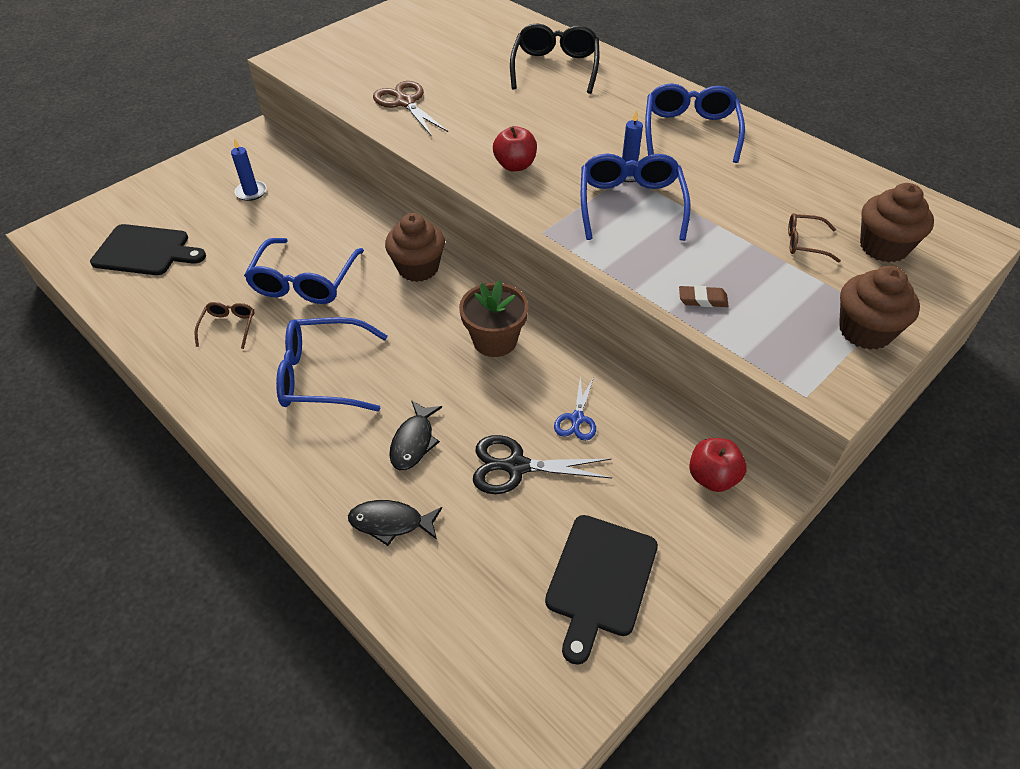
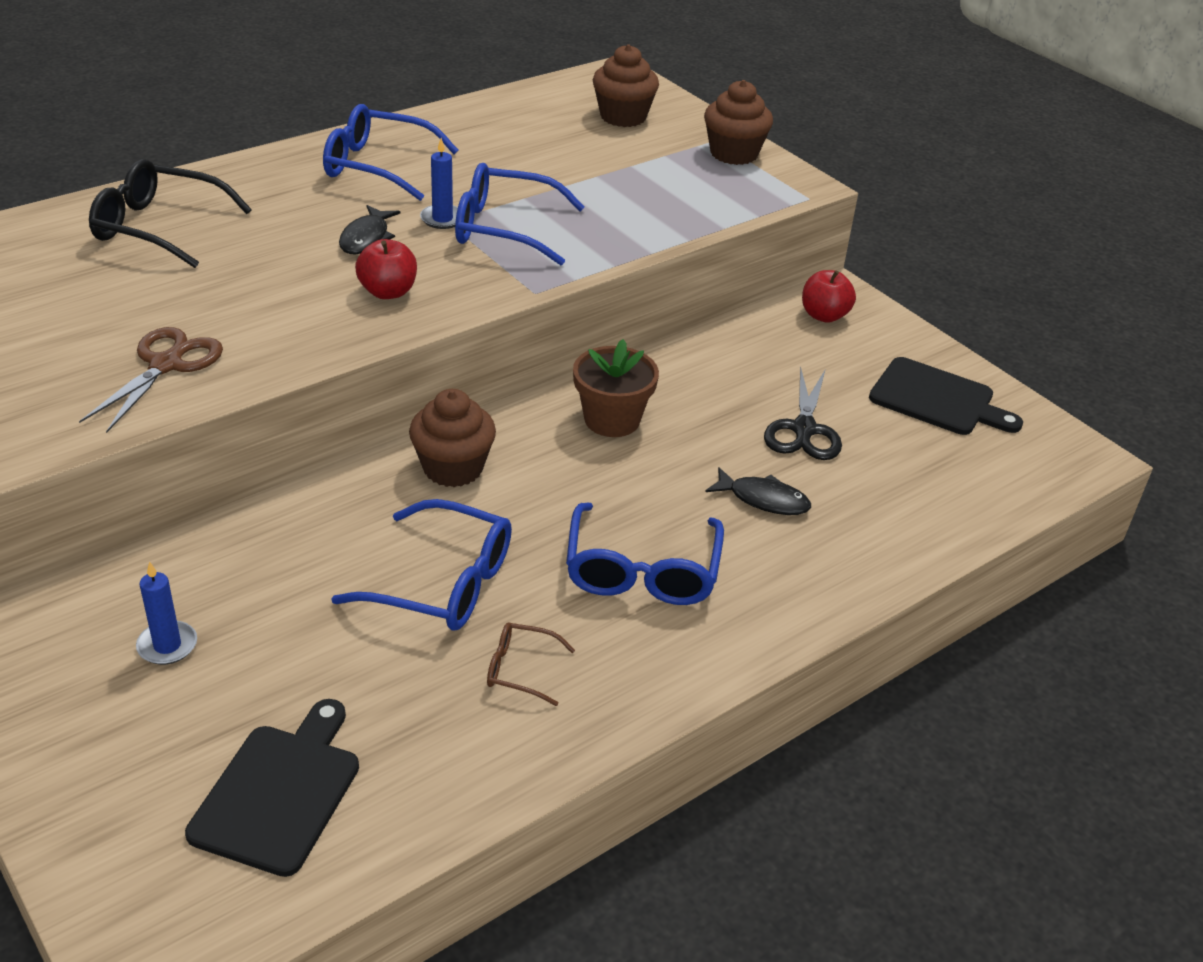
camera: 85 degrees left, 10 degrees down
black fish [348,500,442,546] -> black fish moved to [339,205,400,254]
brown scissors [373,81,448,136] -> brown scissors turned 135 degrees clockwise [79,327,223,433]
blue scissors [554,375,596,441] -> none
brown eraser [679,286,729,307] -> none
brown glasses [788,213,841,263] -> none

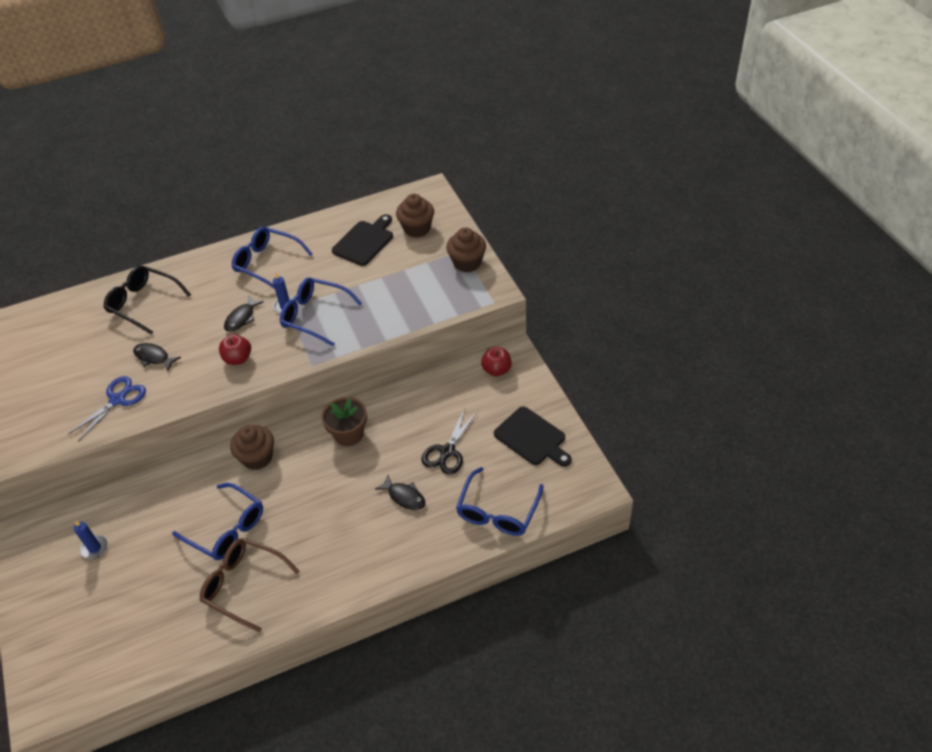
camera: 20 degrees right, 10 degrees up
brown scissors [79,327,223,433] -> blue scissors [68,376,146,442]
black cutting board [185,699,359,877] -> black cutting board moved to [332,214,393,266]
brown glasses [487,623,575,706] -> brown glasses [200,538,300,632], size x1.96
blue glasses [566,502,724,605] -> blue glasses moved to [456,467,544,536]
none -> black fish [133,343,181,371]

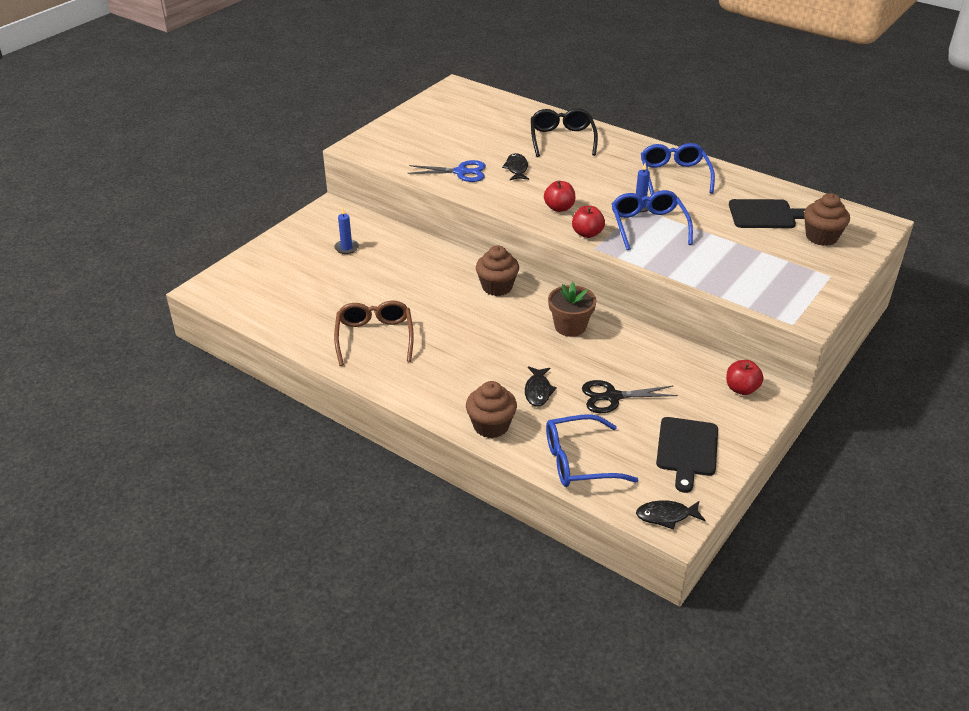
camera: 55 degrees right, 10 degrees down
blue glasses [172,483,263,560] -> none
black fish [224,296,264,332] -> black fish moved to [636,500,706,530]
brown cupcake [446,227,486,272] -> brown cupcake moved to [466,381,517,438]
none -> red apple [572,206,605,238]

